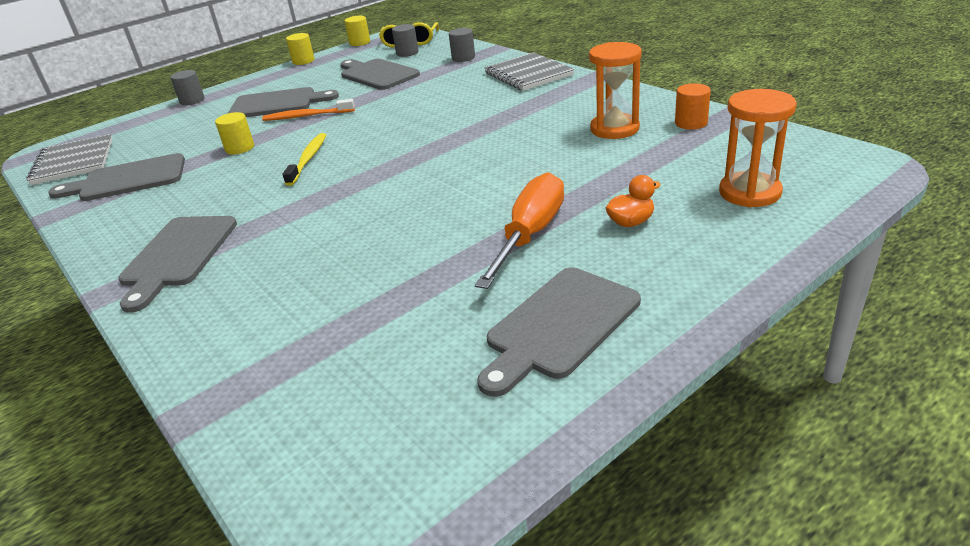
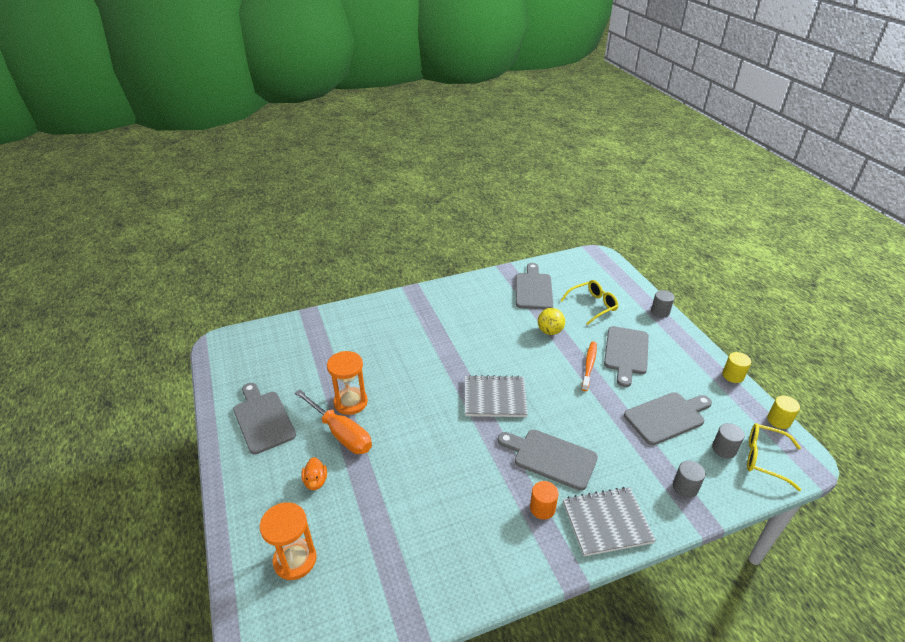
camera: 105 degrees right, 5 degrees up
grey notebook [26,134,113,185] -> grey notebook moved to [465,375,528,417]
grey cutting board [118,216,237,313] -> grey cutting board moved to [498,430,598,491]
yellow cylinder [215,112,254,155] -> yellow ball [538,308,565,335]
yellow toothbrush [282,133,326,186] -> none
orange hourglass [589,42,642,139] -> orange hourglass moved to [327,351,368,415]
orange cylinder [675,83,711,130] -> orange cylinder moved to [530,481,559,519]
none -> yellow glasses [560,280,618,325]

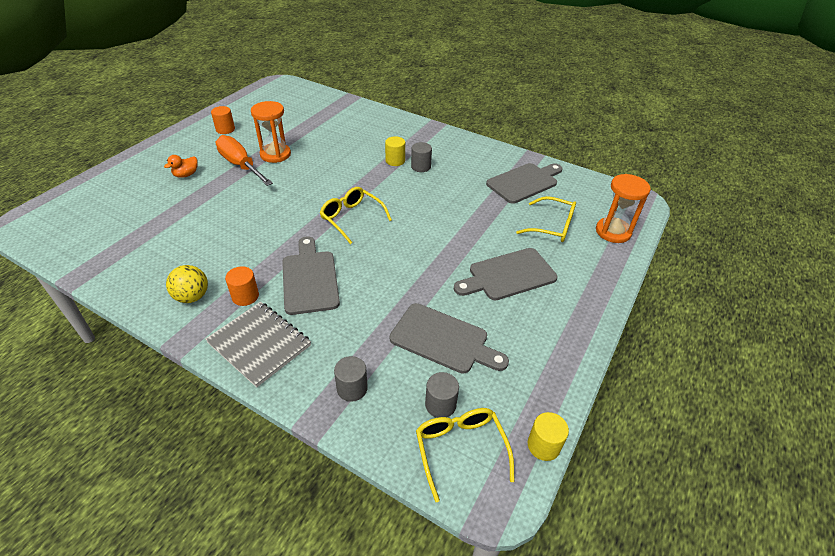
camera: 50 degrees right, 5 degrees up
grey cutting board [233,383,296,454] -> orange cylinder [211,106,235,134]
orange hourglass [260,502,317,580] -> orange hourglass moved to [596,174,651,243]
orange screwdriver [295,390,372,454] -> orange screwdriver turned 135 degrees clockwise [216,135,273,186]
grey notebook [465,375,528,417] -> yellow glasses [320,187,392,244]
yellow ball [538,308,565,335] -> yellow ball moved to [166,265,208,303]
orange toothbrush [582,342,597,391] -> none
grey cylinder [651,290,675,318] -> grey cylinder moved to [411,142,432,172]
yellow cylinder [722,352,751,383] -> yellow cylinder moved to [385,136,405,166]

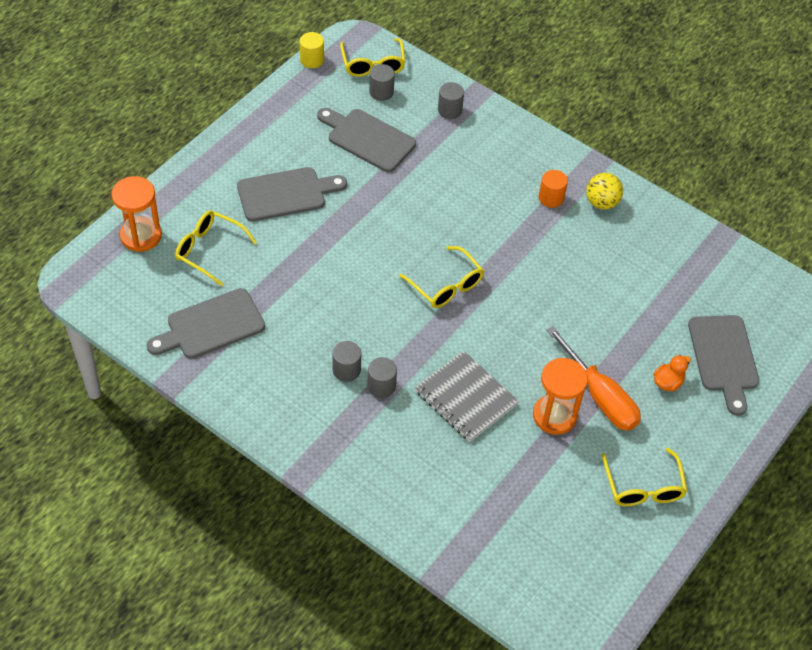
camera: 175 degrees left, 10 degrees up
grey notebook [205,302,311,387] -> grey notebook moved to [415,351,519,442]
orange cylinder [211,106,235,134] -> yellow glasses [602,448,688,506]
grey cutting board [282,236,340,315] -> grey cutting board moved to [688,315,759,416]
yellow cylinder [385,136,405,166] -> grey cylinder [367,357,397,398]

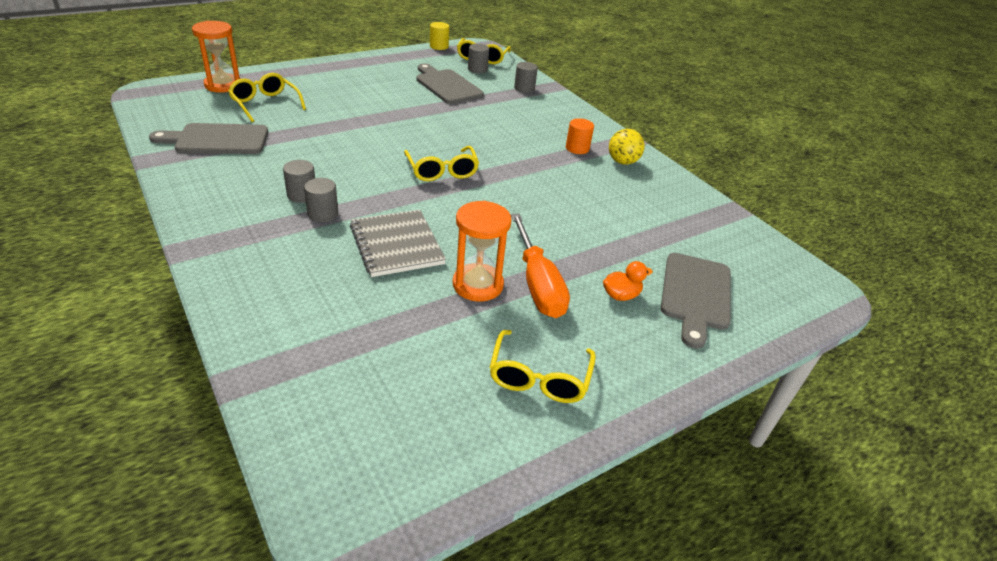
camera: 20 degrees right, 15 degrees down
grey cutting board [237,167,347,221] -> none

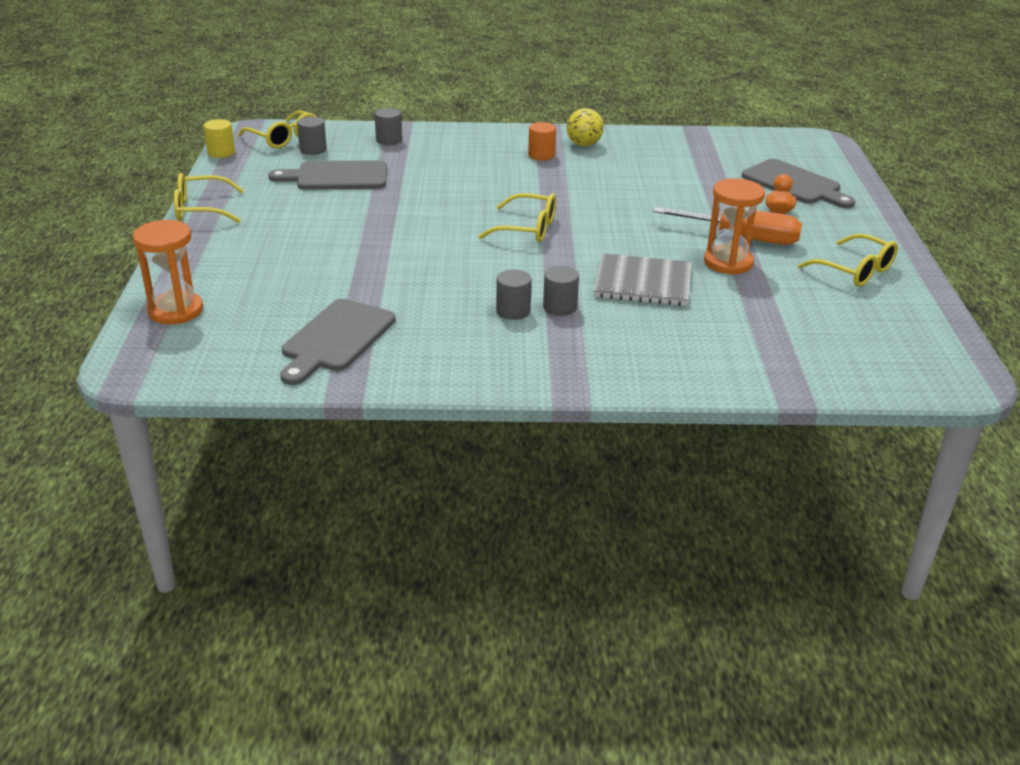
camera: 55 degrees left, 5 degrees down
yellow glasses [228,73,306,122] -> yellow glasses moved to [174,173,244,223]

